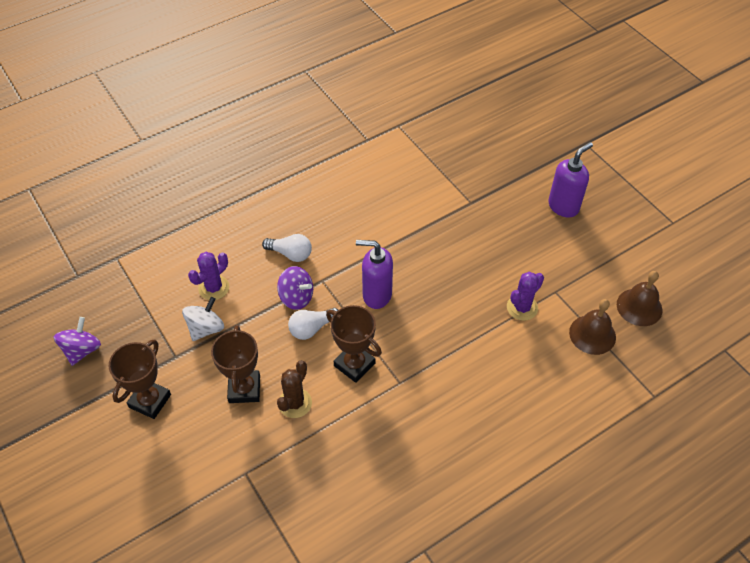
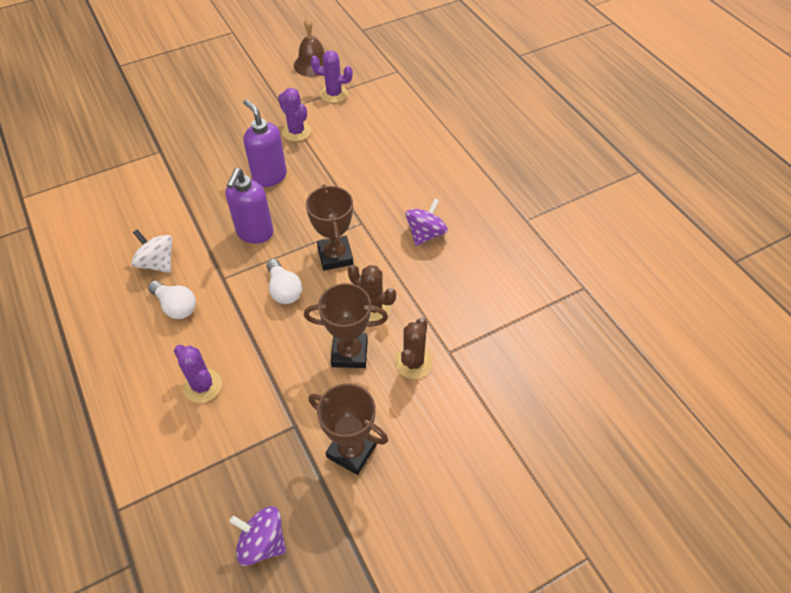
camera: 85 degrees left, 0 degrees up
white spinning top [182,297,224,341] -> white spinning top moved to [132,229,173,273]
white light bulb [262,234,312,262] -> white light bulb turned 105 degrees clockwise [148,281,196,319]
purple spinning top [277,266,313,310] -> purple spinning top moved to [406,198,448,246]
brown trophy [326,305,382,383] -> brown trophy turned 60 degrees counterclockwise [306,184,354,271]
purple soap dispenser [548,142,593,218] -> purple soap dispenser moved to [243,99,287,187]
brown bell [569,299,616,355] -> purple cactus [310,50,353,103]
none -> brown cactus [395,318,432,379]

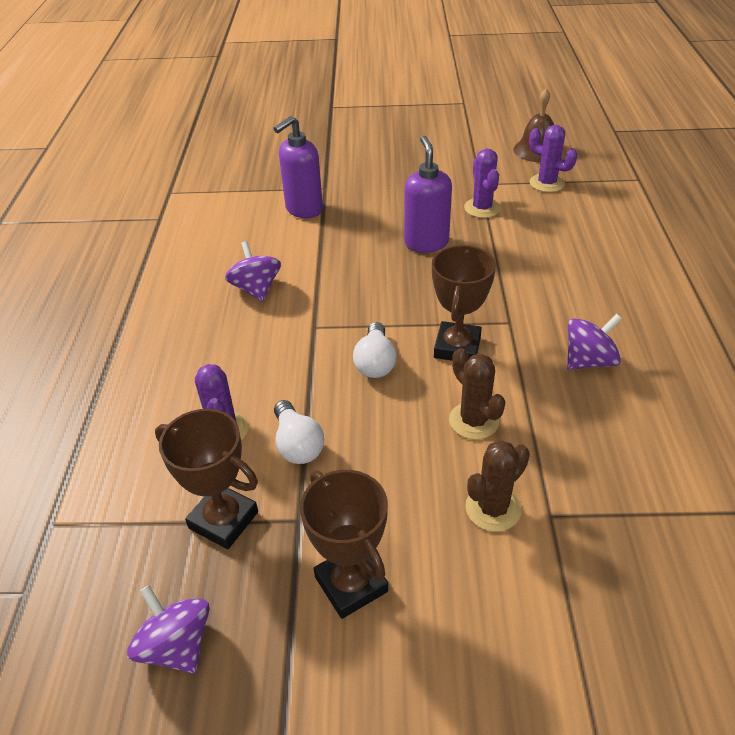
camera: 30 degrees right, 10 degrees down
white spinning top [132,229,173,273] -> purple spinning top [225,241,281,302]
white light bulb [148,281,196,319] -> white light bulb moved to [274,400,324,464]
purple soap dispenser [225,168,274,243] -> purple soap dispenser moved to [274,116,323,218]
brown trophy [304,283,388,368] -> brown trophy moved to [155,409,258,549]

